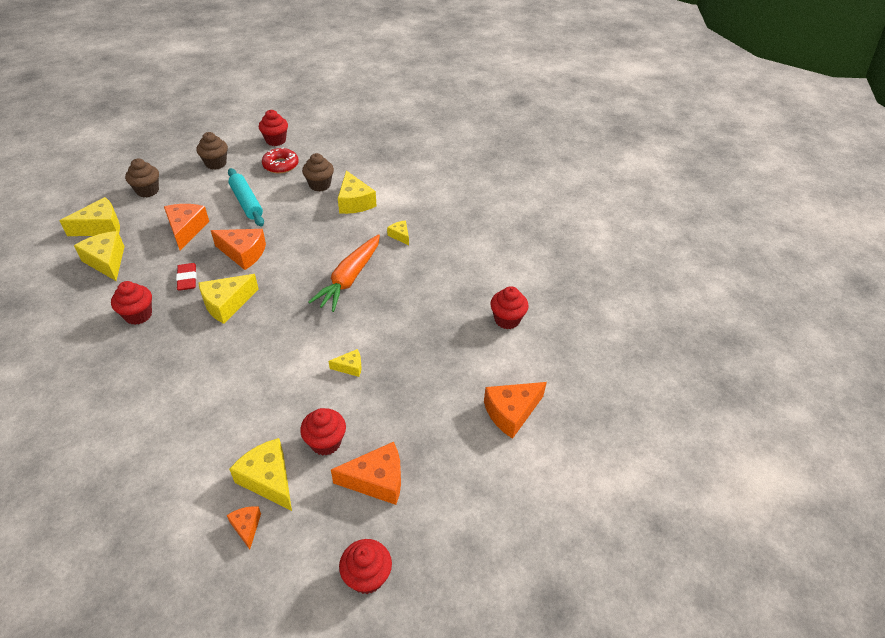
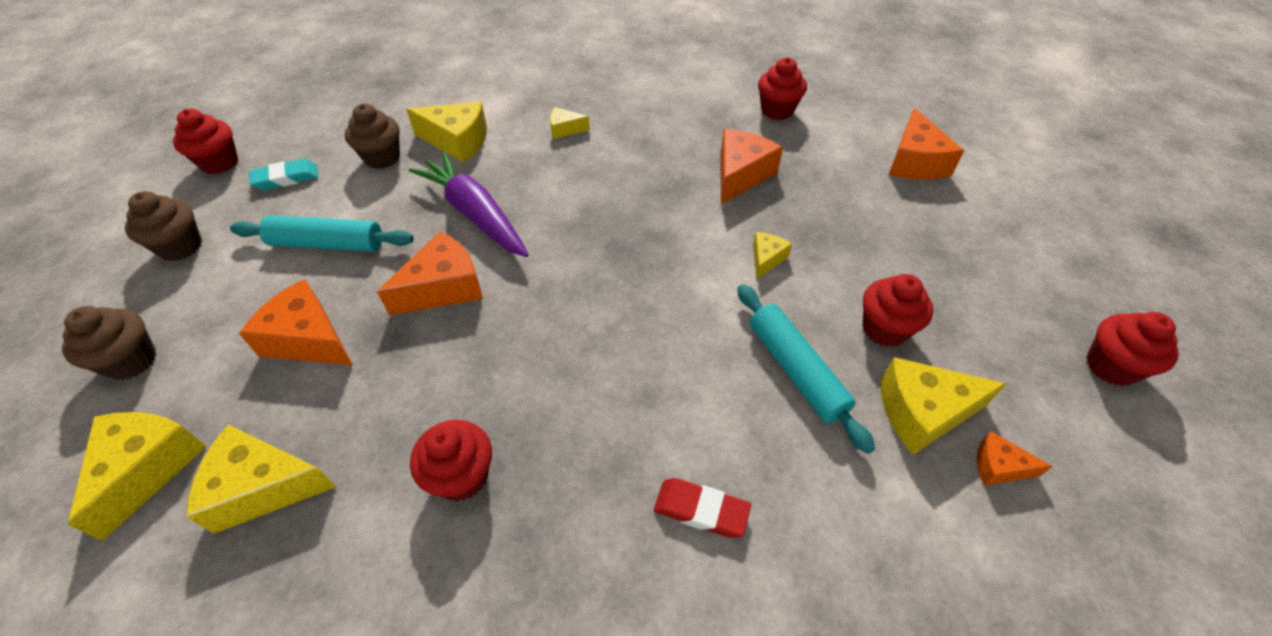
camera: 55 degrees left, 5 degrees up
red eraser [176,263,197,291] -> red eraser moved to [654,478,751,538]
yellow cheese [199,274,259,324] -> none
red donut [262,147,299,174] -> turquoise eraser [249,159,318,190]
orange carrot [308,234,380,312] -> none
orange cheese [331,442,401,505] -> orange cheese moved to [720,129,783,204]
none -> purple carrot [409,152,529,257]
none -> turquoise rolling pin [738,284,875,454]

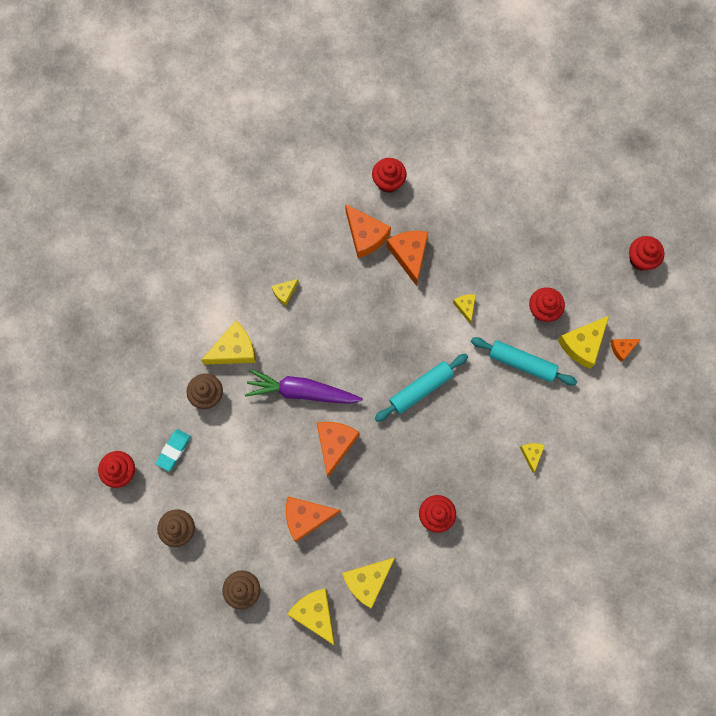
camera: 40 degrees left, 25 degrees up
turquoise rolling pin [230,215,414,252] -> turquoise rolling pin moved to [375,354,468,422]
red eraser [654,478,751,538] -> yellow cheese [520,443,545,473]
orange cheese [889,108,964,180] -> orange cheese moved to [345,204,391,258]

